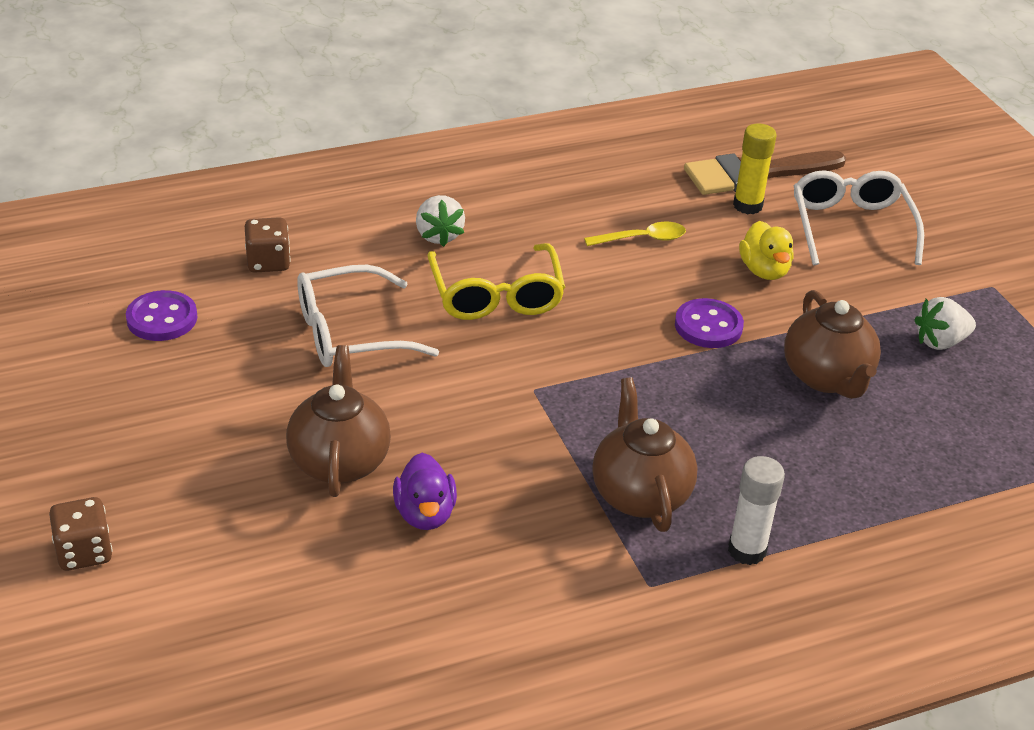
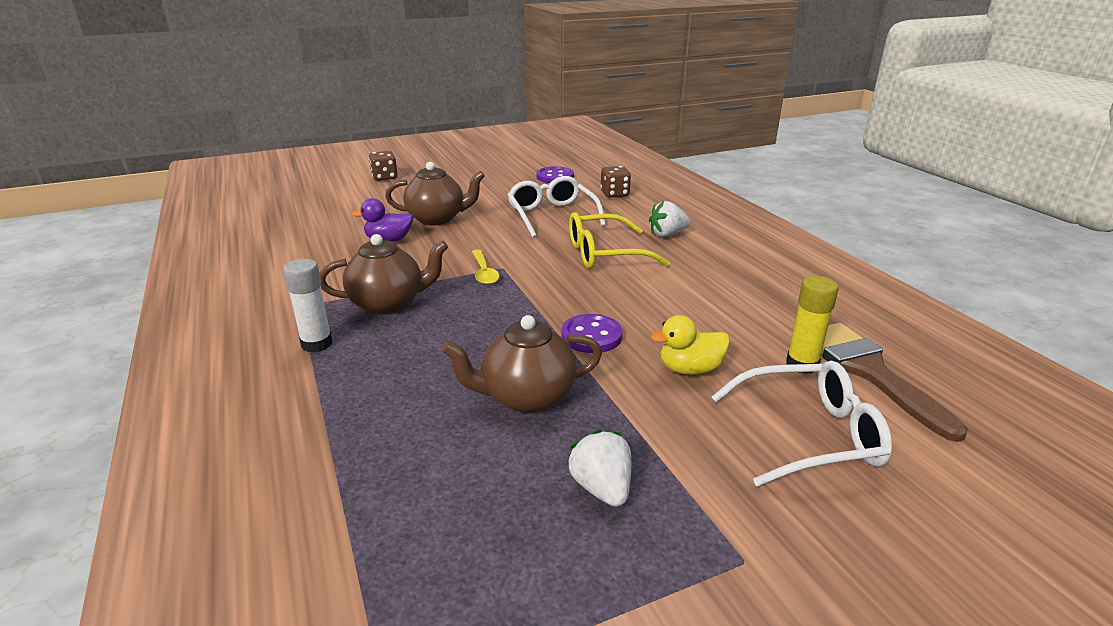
camera: 90 degrees right, 10 degrees down
yellow spoon [584,222,686,246] -> yellow spoon moved to [472,249,500,285]

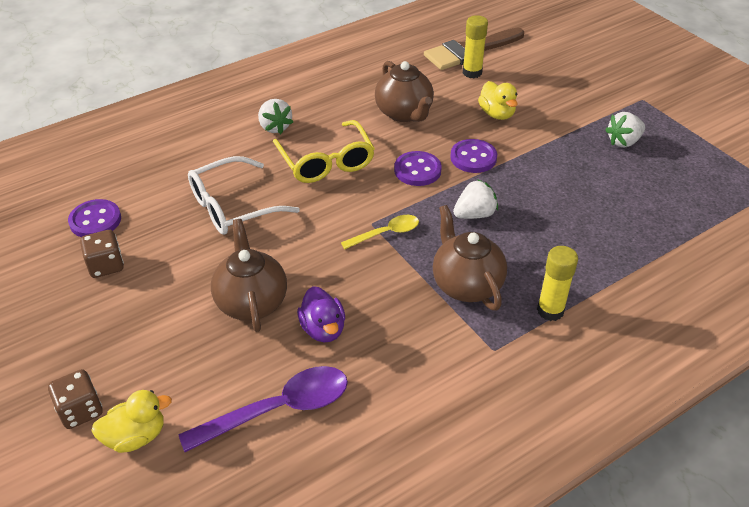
camera: 100 degrees left, 15 degrees up
white glue stick [283,259,332,353] -> yellow glue stick [537,246,578,321]
brown teapot [441,315,602,413] -> brown teapot moved to [375,61,434,122]
brown dice [600,166,631,197] -> brown dice moved to [80,230,124,278]
white glasses [712,361,892,486] -> none
none -> yellow duck [91,390,172,453]
none -> purple spoon [178,366,348,452]
none -> purple button [394,151,442,186]
none -> white strawberry [453,179,498,219]

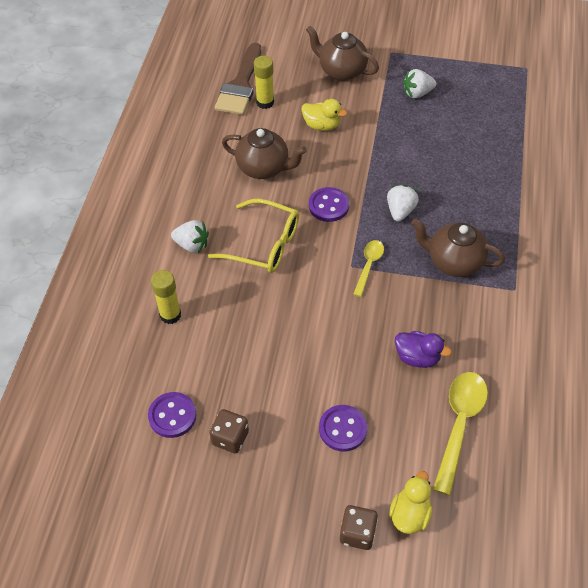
camera: 45 degrees left, 10 degrees up
purple spoon [178,366,348,452] -> yellow spoon [433,372,488,495]
white glasses [188,156,300,235] -> none
brown teapot [211,219,287,332] -> brown teapot moved to [306,26,379,81]
purple button [450,139,497,173] -> purple button moved to [319,405,367,451]
yellow glue stick [537,246,578,321] -> yellow glue stick moved to [151,270,181,324]
white strawberry [605,112,645,147] -> white strawberry turned 60 degrees clockwise [403,69,436,98]

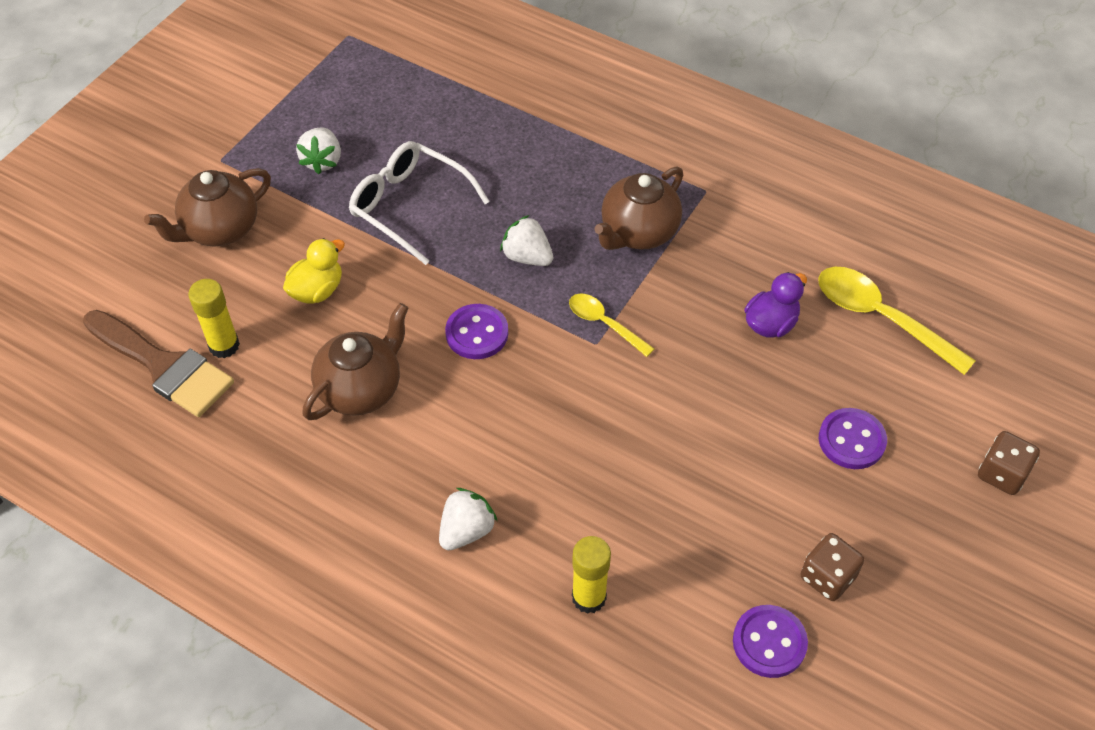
camera: 70 degrees left, 0 degrees up
yellow glasses [208,199,299,273] -> none
yellow duck [389,471,432,534] -> none
none -> white glasses [349,141,490,265]

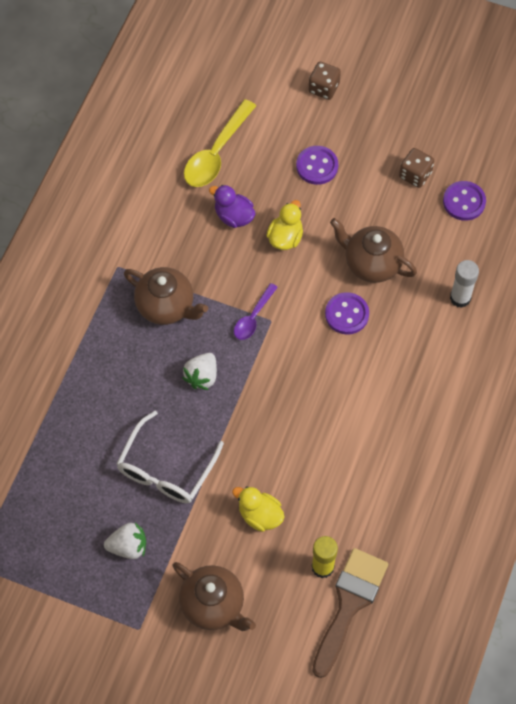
camera: 100 degrees left, 10 degrees up
brown teapot [303,303,408,420] -> brown teapot moved to [330,218,417,283]
white strawberry [439,488,497,551] -> none
purple button [445,304,508,359] -> purple button moved to [325,292,369,334]
yellow spoon [569,294,654,357] -> purple spoon [234,283,278,340]
yellow glue stick [572,536,611,614] -> white glue stick [450,260,479,308]
none -> yellow duck [266,200,303,250]

